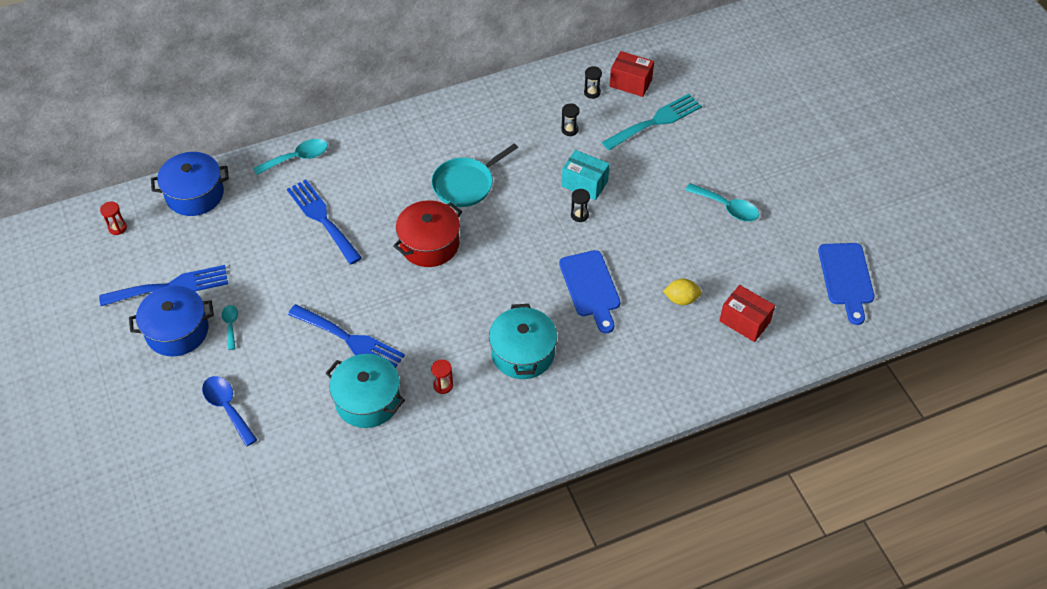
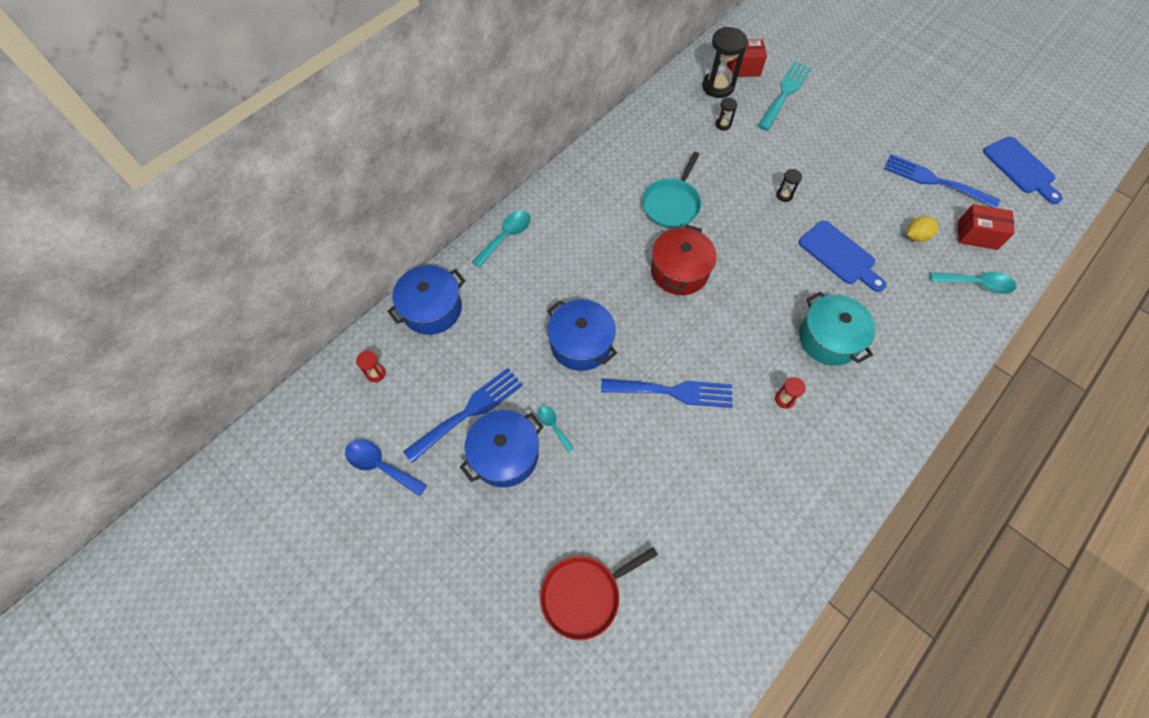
camera: 25 degrees left, 10 degrees up
blue spoon [202,376,257,446] -> blue spoon moved to [345,439,427,496]
blue fork [287,180,362,264] -> blue fork moved to [884,154,1000,208]
turquoise pot [326,354,405,428] -> none
turquoise box [562,150,610,200] -> none
black hourglass [584,66,602,99] -> black hourglass [702,27,748,98], size x2.10
turquoise spoon [685,183,759,221] -> turquoise spoon moved to [930,272,1016,294]
none -> red pan [540,547,658,641]
none -> blue pot [547,299,617,371]

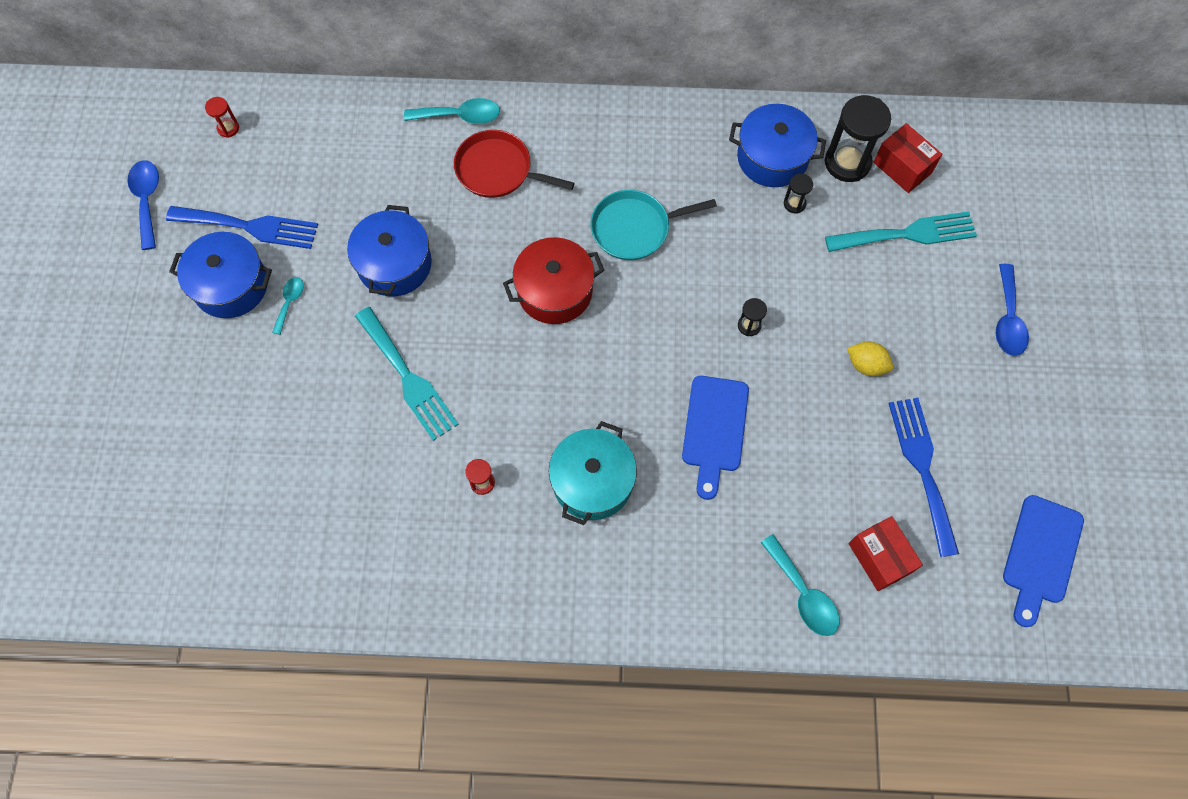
camera: 50 degrees right, 5 degrees up
blue pot [387,265,465,335] -> blue pot moved to [729,104,826,187]
red pan [540,547,658,641] -> red pan moved to [454,130,575,198]
blue fork [601,378,733,408] -> turquoise fork [355,307,459,441]
yellow lemon [907,216,939,242] -> yellow lemon moved to [847,342,893,376]
none -> blue spoon [996,264,1029,356]

